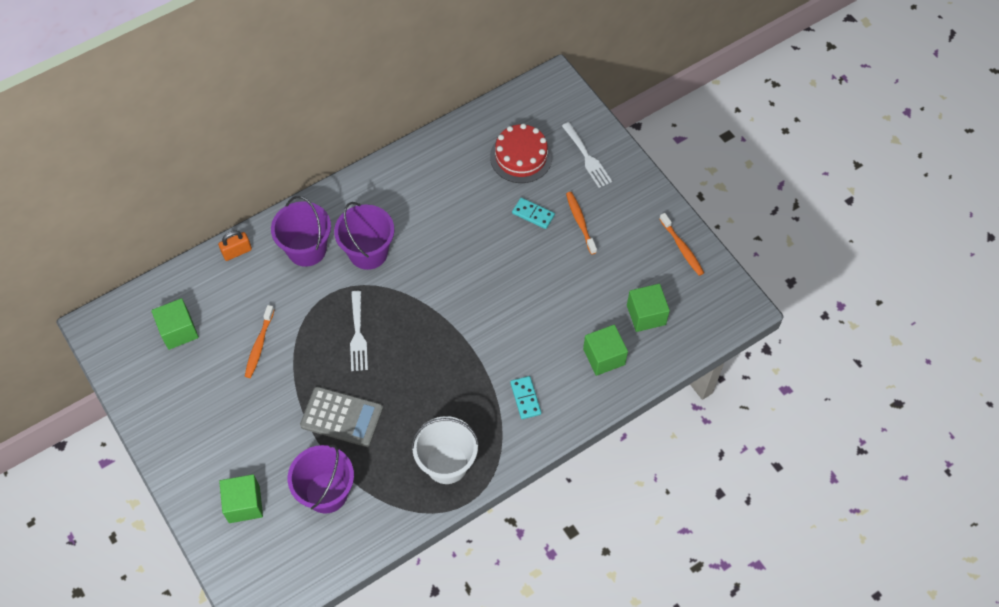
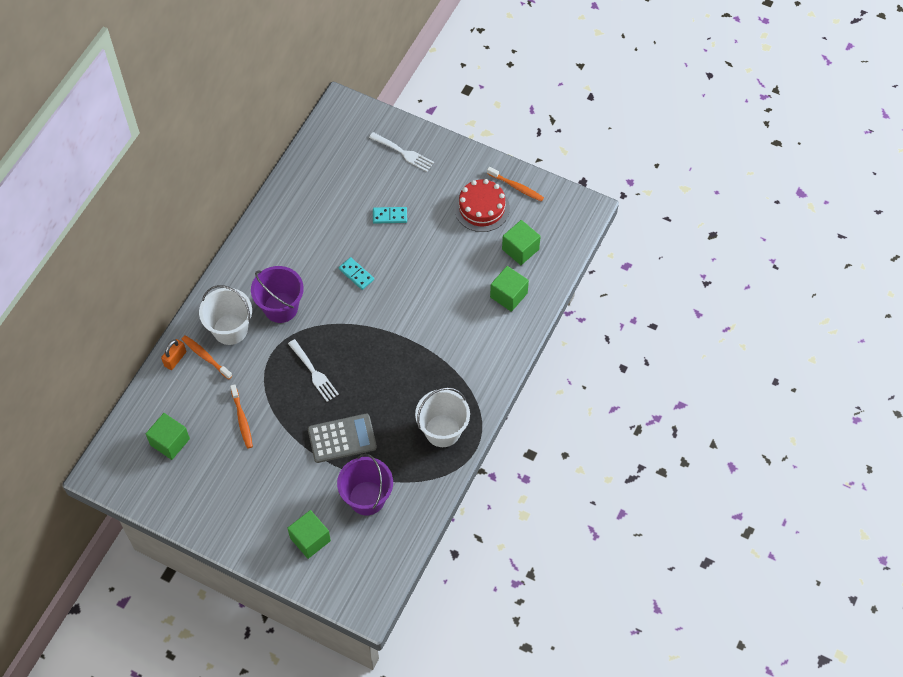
camera: 30 degrees left, 0 degrees up
purple bucket [271,196,331,267] -> white bucket [199,285,252,345]
red cake [490,123,552,183] -> red cake moved to [454,179,510,232]
turquoise domino [510,376,541,419] -> turquoise domino moved to [339,257,374,290]
orange toothbrush [566,192,597,255] -> orange toothbrush moved to [182,335,232,379]

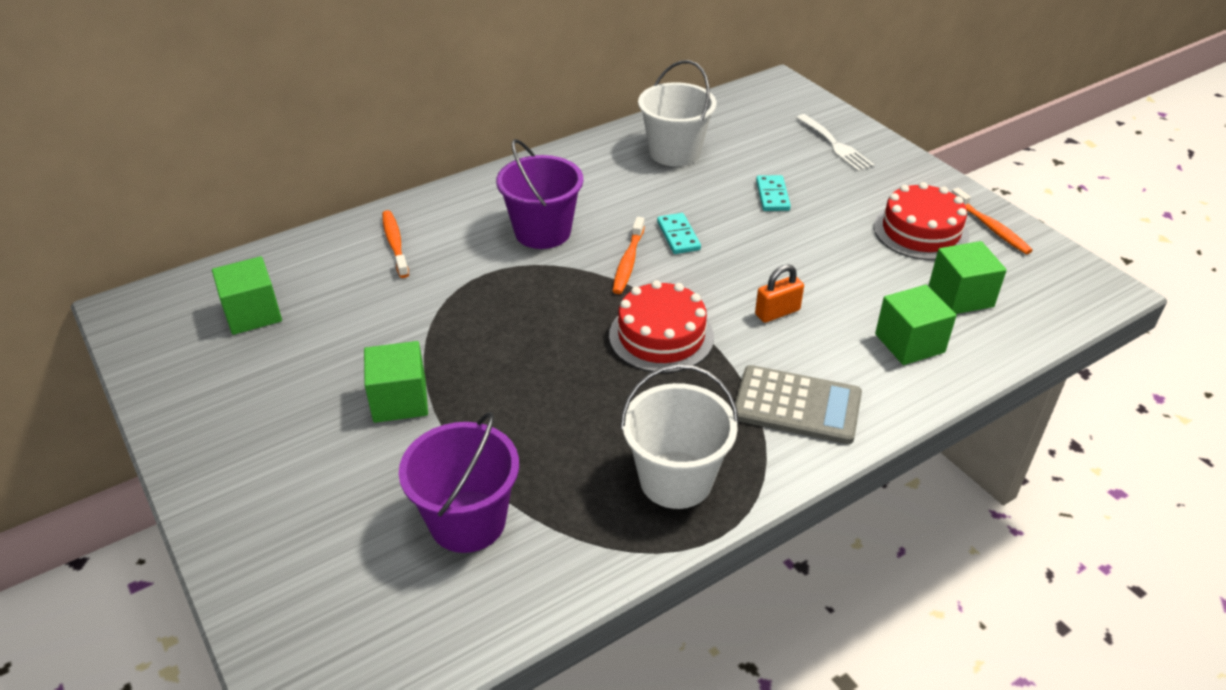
camera: 30 degrees right, 20 degrees down
orange padlock [161,339,186,370] -> orange padlock moved to [755,264,804,323]
white bucket [199,285,252,345] -> white bucket moved to [638,60,716,167]
orange toothbrush [230,384,253,448] -> orange toothbrush moved to [613,217,645,294]
green cube [287,510,331,559] -> green cube moved to [364,341,428,423]
white fork [288,339,339,402] -> none
grey calculator [308,414,377,463] -> grey calculator moved to [735,365,862,444]
turquoise domino [373,207,407,224] -> turquoise domino turned 60 degrees clockwise [756,175,791,211]
none -> red cake [609,280,714,373]

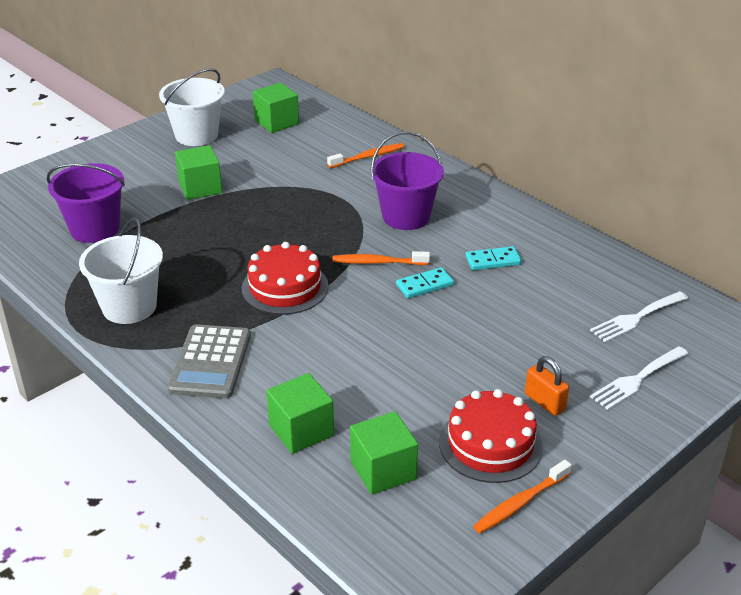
camera: 80 degrees right, 5 degrees down
white bucket [638,60,716,167] -> white bucket moved to [159,69,225,146]
orange padlock [755,264,804,323] -> orange padlock moved to [525,356,569,416]
turquoise domino [756,175,791,211] -> turquoise domino moved to [466,246,522,270]
none -> white fork [590,291,688,343]

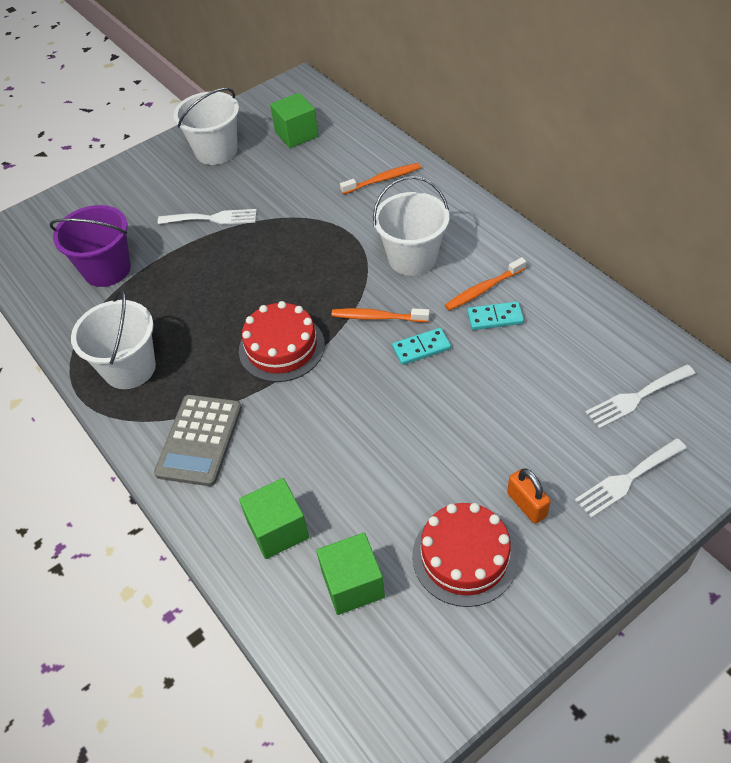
camera: 10 degrees right, 15 degrees up
green cube [175,145,222,200] -> white fork [158,209,257,225]
purple bucket [371,132,444,230] -> white bucket [373,176,449,276]
orange toothbrush [473,460,572,533] -> orange toothbrush moved to [445,257,526,311]

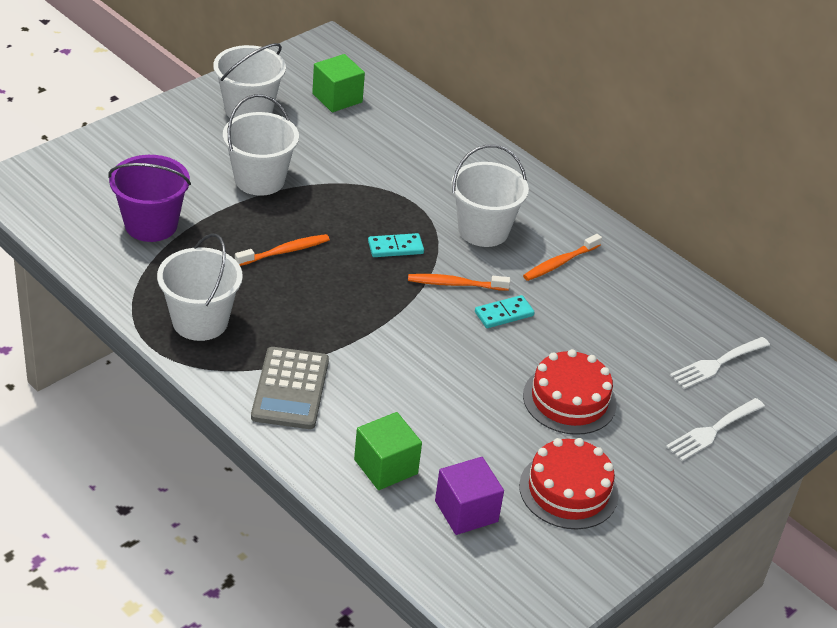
camera: 15 degrees left, 10 degrees down
white fork [158,209,257,225] -> white bucket [223,94,299,196]
red cake [239,301,325,382] -> red cake moved to [523,349,617,435]
green cube [316,533,385,615] -> purple cube [435,457,504,535]
orange toothbrush [340,163,421,194] -> orange toothbrush moved to [235,234,330,266]
turquoise domino [467,301,524,330] -> turquoise domino moved to [368,233,424,257]
orange padlock [507,468,551,524] -> none

